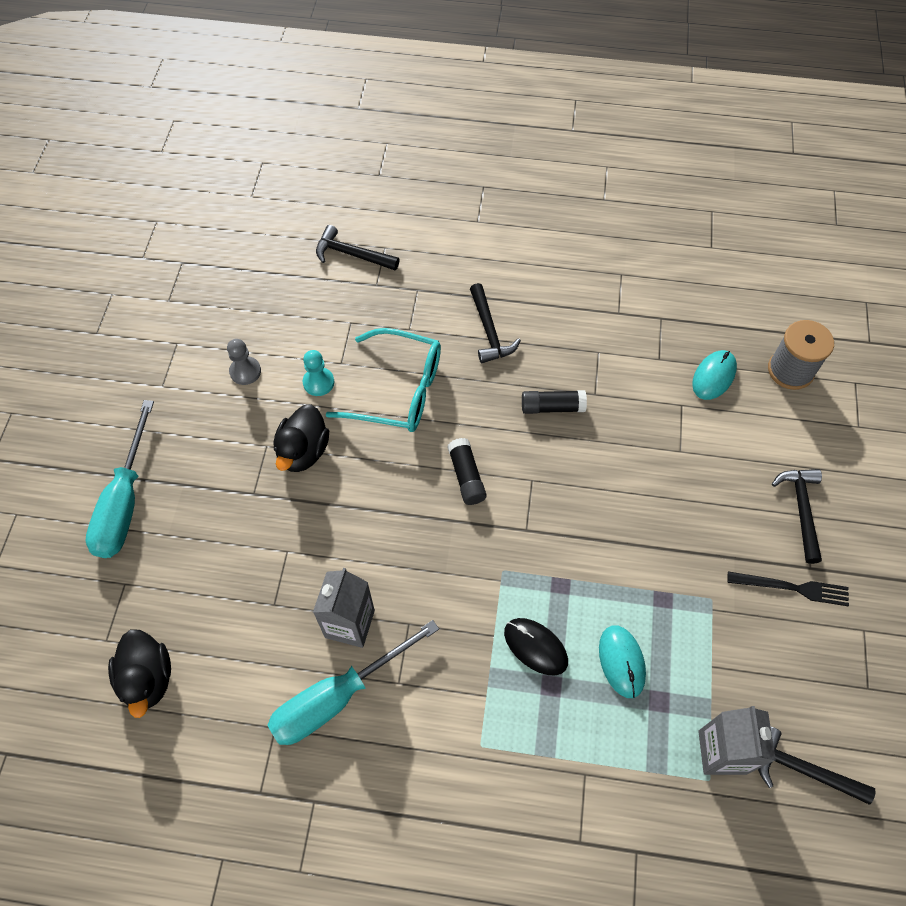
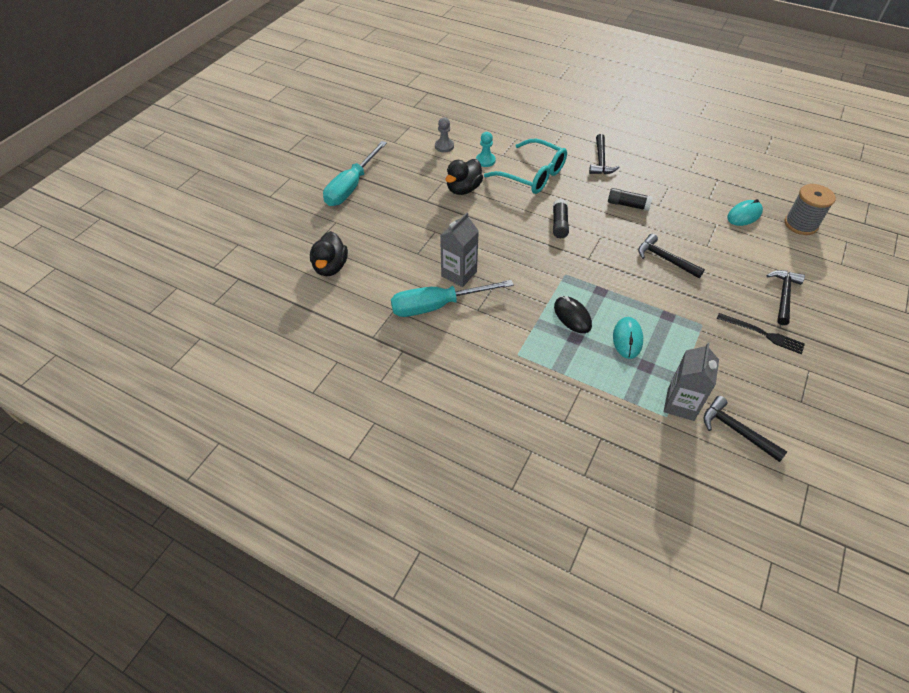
camera: 20 degrees right, 10 degrees down
black hammer [316,225,400,270] -> black hammer moved to [638,234,705,278]

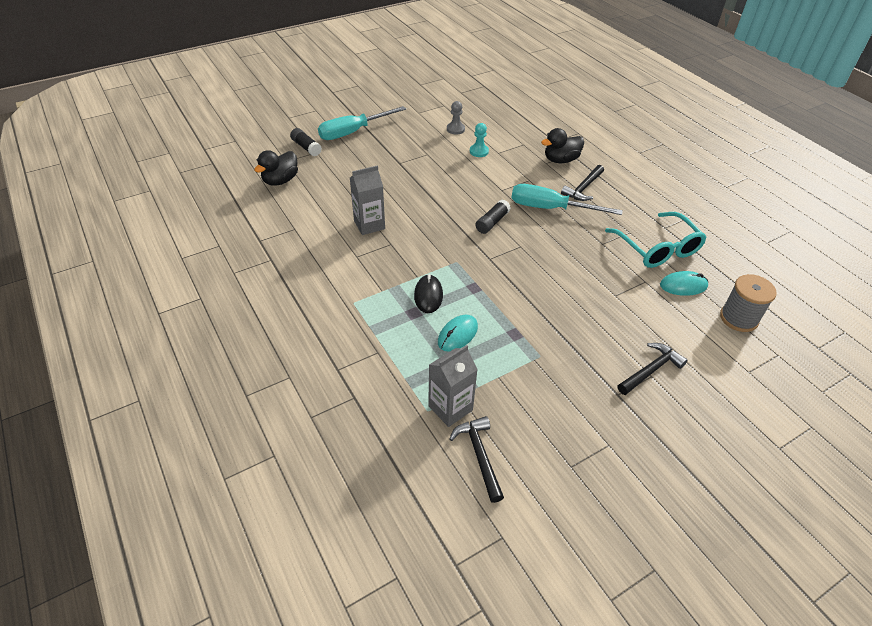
camera: 30 degrees right, 5 degrees down
turquoise screwdriver [391,280,514,317] -> turquoise screwdriver moved to [511,184,623,215]
black duck [445,159,483,195] -> black duck moved to [541,128,584,163]
turquoise glasses [484,139,567,194] -> turquoise glasses moved to [605,212,707,268]
black glue stick [608,188,653,211] -> black glue stick moved to [290,128,322,156]
black hammer [638,234,705,278] -> none
black fork [717,313,805,354] -> none

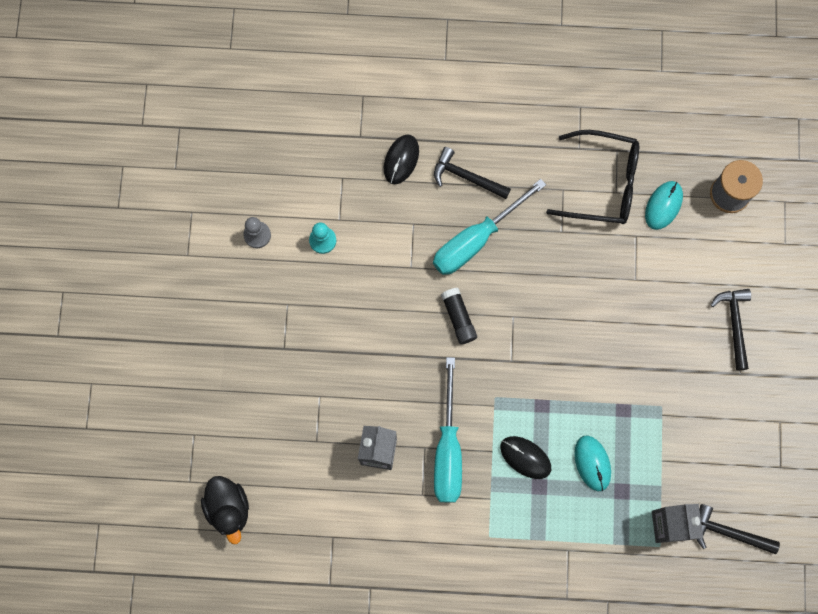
camera: 55 degrees left, 30 degrees up
black glue stick [290,128,322,156] -> none
turquoise screwdriver [318,106,406,140] -> turquoise screwdriver moved to [434,357,462,503]
black duck [541,128,584,163] -> black mouse [384,134,419,184]
black hammer [561,165,604,201] -> black hammer turned 135 degrees clockwise [434,147,511,199]
turquoise glasses [605,212,707,268] -> black glasses [546,130,639,224]

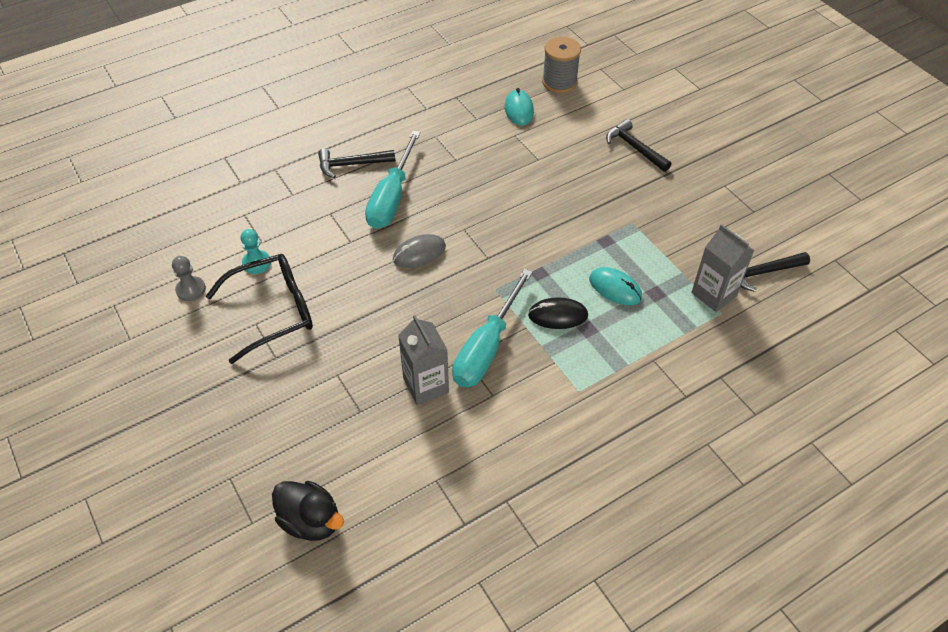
camera: 35 degrees left, 25 degrees down
black mouse [384,134,419,184] -> none
turquoise screwdriver [434,357,462,503] -> turquoise screwdriver turned 60 degrees clockwise [452,269,533,387]
black glue stick [441,288,477,344] -> grey mouse [393,234,446,268]
black glasses [546,130,639,224] -> black glasses moved to [206,254,313,364]

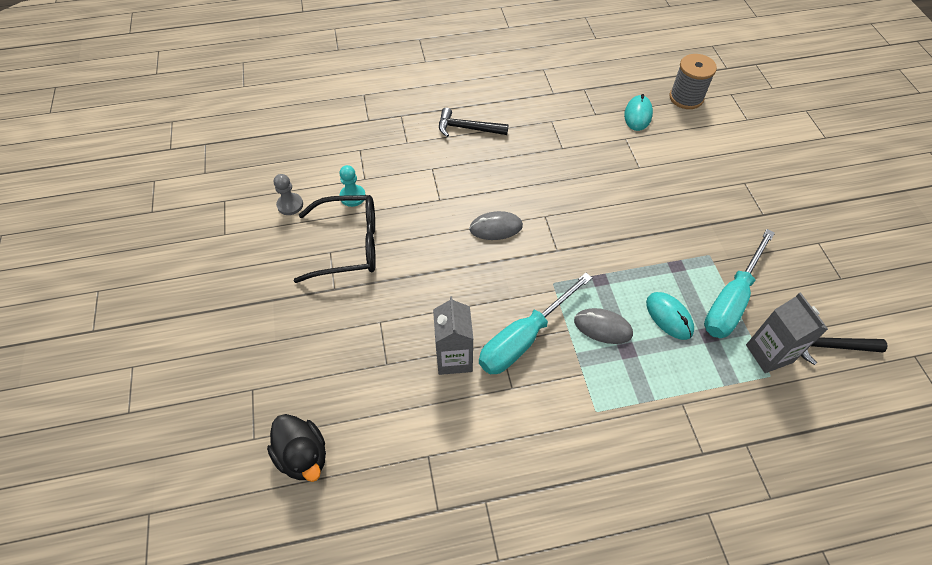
camera: 20 degrees right, 5 degrees up
turquoise screwdriver [365,131,420,229] -> turquoise screwdriver moved to [704,229,775,338]
black mouse [528,297,588,329] -> grey mouse [574,308,633,344]
black hammer [606,119,671,172] -> none

